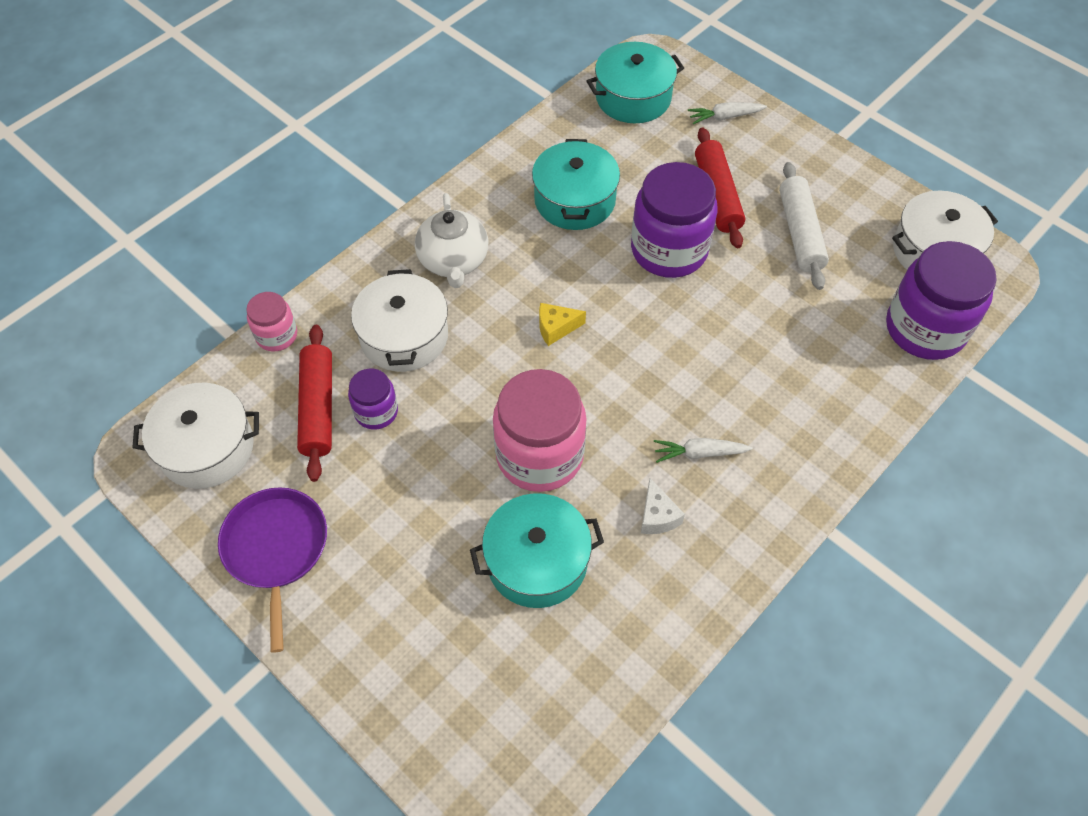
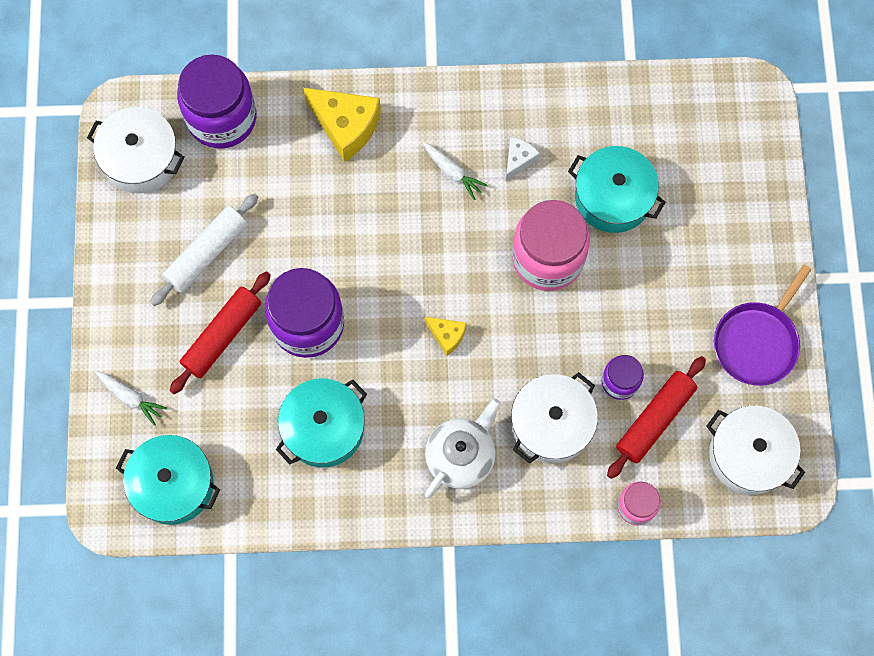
camera: 135 degrees left, 15 degrees up
none -> yellow cheese [303,88,381,162]

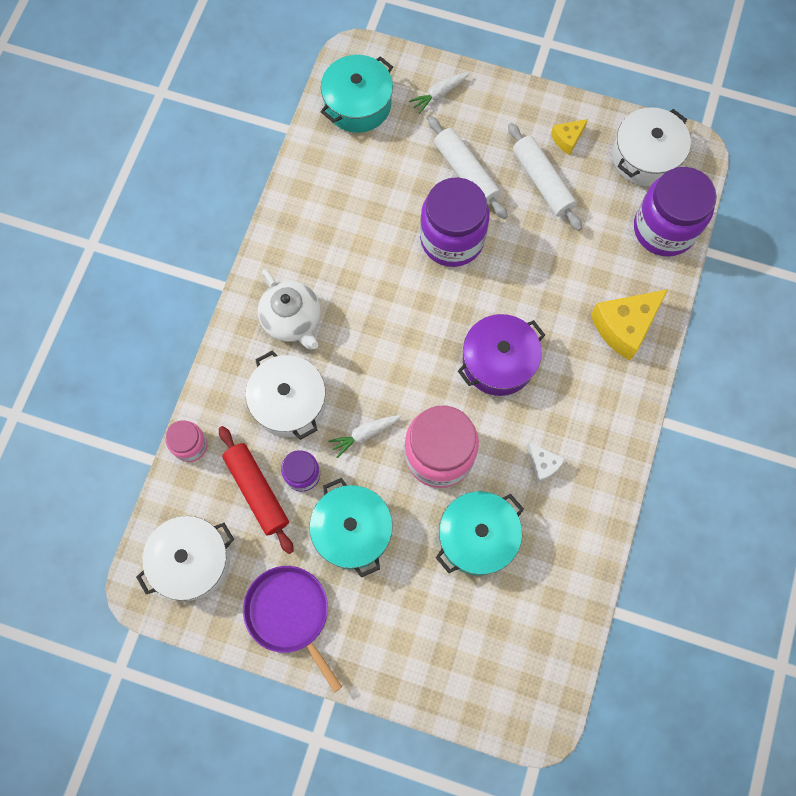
camera: 110 degrees right, 0 degrees up
red rolling pin [170,271,271,394] -> white rolling pin [428,116,508,219]
turquoise pot [276,378,367,468] -> turquoise pot moved to [309,478,393,577]
white carrot [423,142,488,200] -> white carrot moved to [328,415,401,458]
yellow cheese [425,317,466,356] -> yellow cheese moved to [551,119,588,155]
none -> purple pot [458,314,545,396]

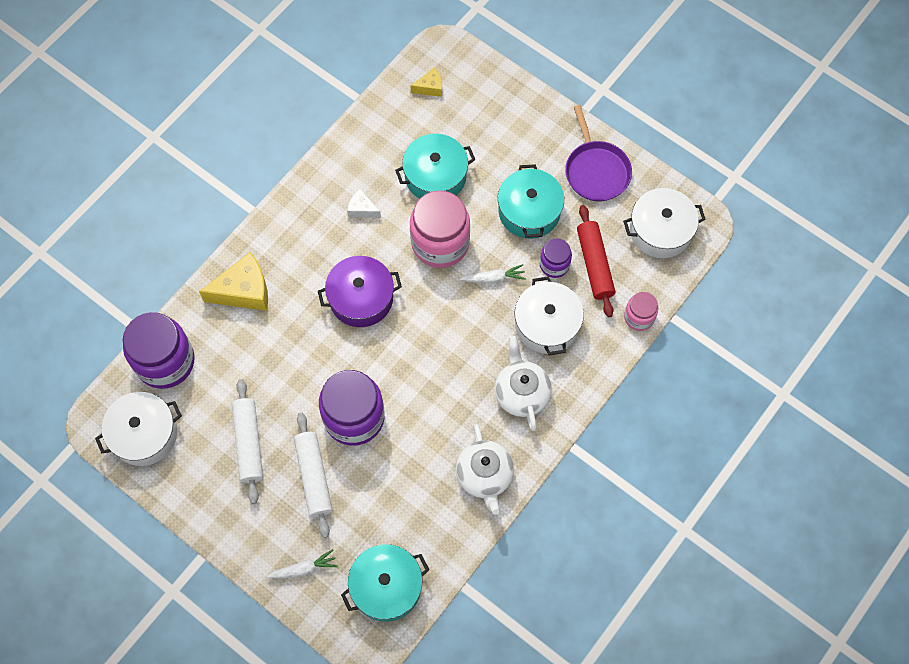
camera: 160 degrees left, 5 degrees down
white cheese [527,442,565,483] -> white cheese turned 45 degrees counterclockwise [347,189,381,218]
yellow cheese [551,119,588,155] -> yellow cheese moved to [411,67,442,97]
none -> white teapot [456,424,514,515]

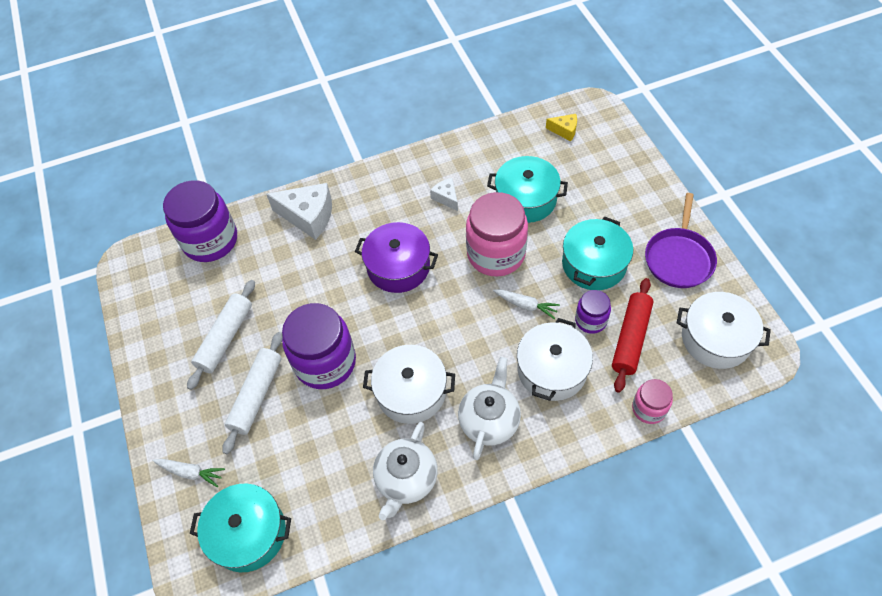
camera: 35 degrees right, 10 degrees down
white pot [95,392,182,466] -> white pot moved to [363,345,455,424]
yellow cheese [199,252,268,311] -> white cheese [266,183,332,240]

